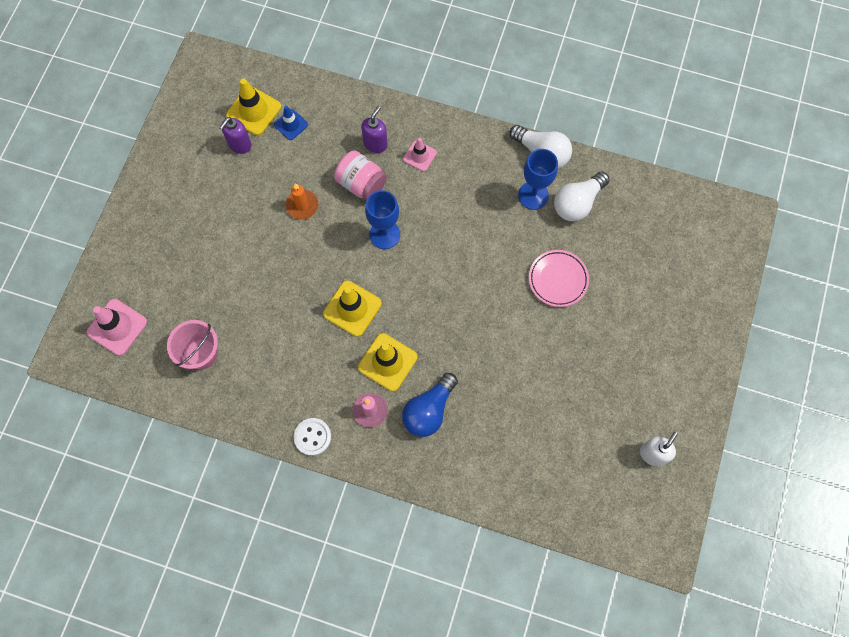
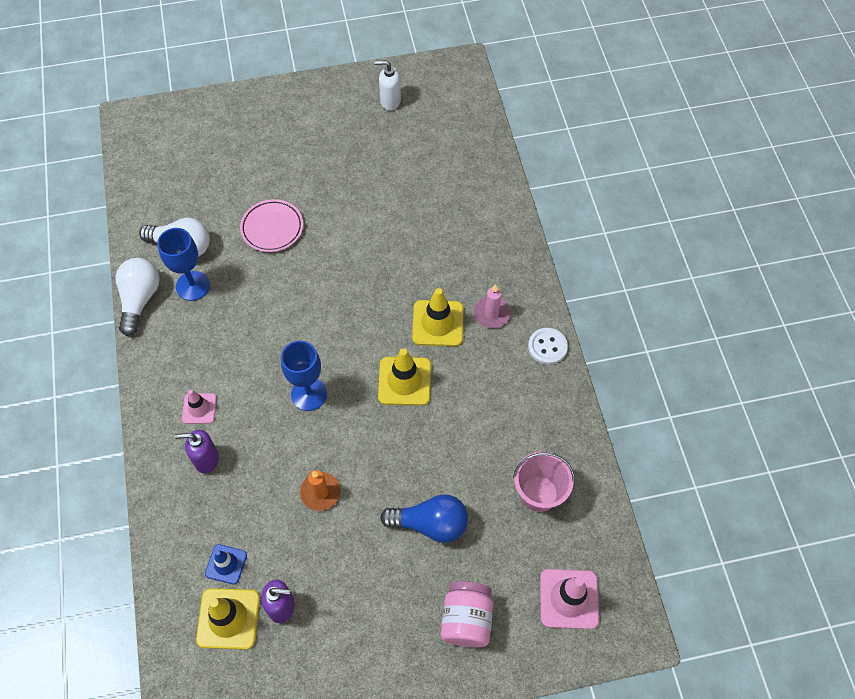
camera: 120 degrees left, 10 degrees down
pink jar [334,150,387,200] -> pink jar moved to [441,581,493,648]
blue light bulb [402,373,458,437] -> blue light bulb moved to [380,494,468,543]

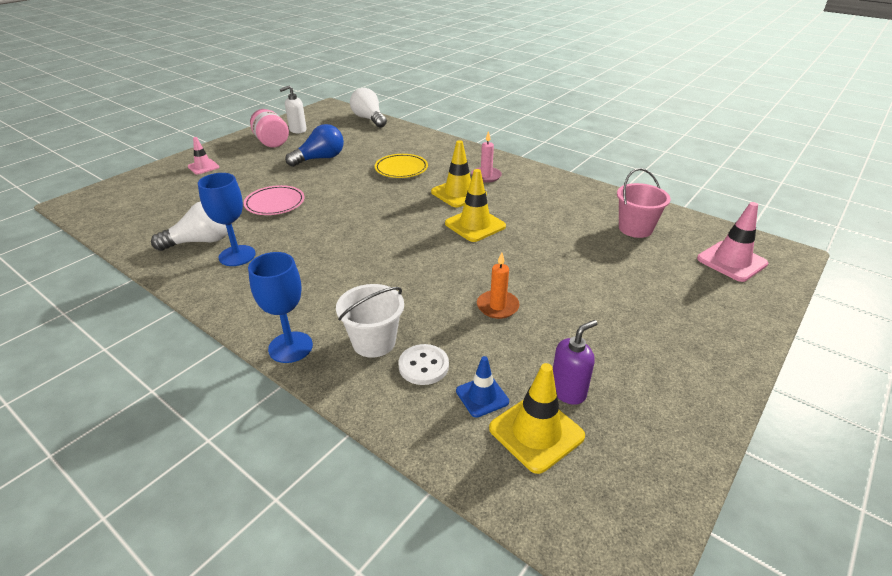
camera: 40 degrees left, 25 degrees down
white light bulb [116,258,160,336] -> white light bulb moved to [350,88,387,128]
purple soap dispenser [175,430,219,474] -> white bucket [336,284,404,358]
pink traffic cone [182,390,217,424] -> pink traffic cone moved to [188,137,219,174]
blue goblet [281,341,327,411] -> blue goblet moved to [248,252,313,363]
blue light bulb [380,494,468,543] -> blue light bulb moved to [285,124,344,167]
pink jar [441,581,493,648] -> pink jar moved to [250,109,289,147]
white button [528,328,568,365] -> white button moved to [398,344,449,385]
none -> yellow plate [375,154,428,178]

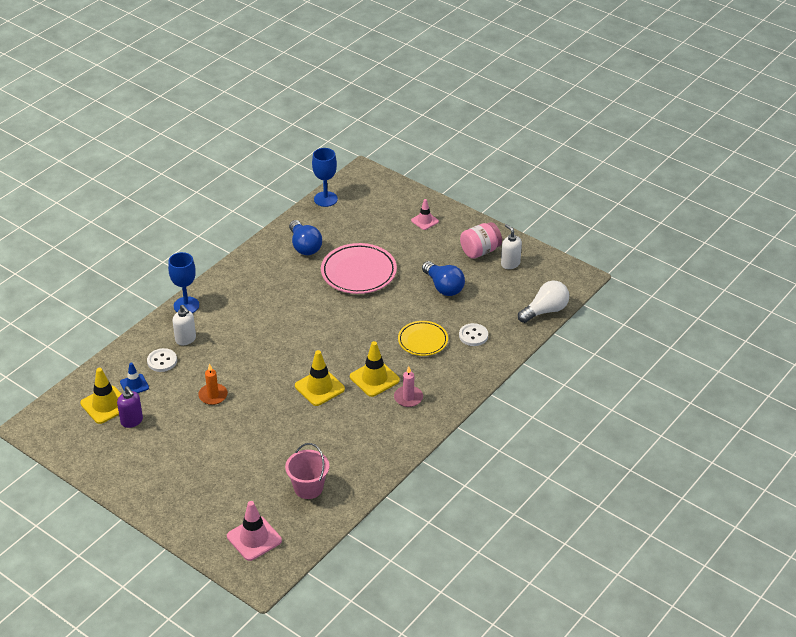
camera: 90 degrees right, 5 degrees up
white light bulb [151,201,228,251] -> blue light bulb [289,220,322,255]
blue goblet [198,173,256,266] -> blue goblet moved to [312,148,338,207]
pink plate [244,185,305,215] -> pink plate [321,243,397,294], size x1.58
white bucket [336,284,404,358] -> white soap dispenser [173,305,196,345]
none -> white button [459,323,488,346]

